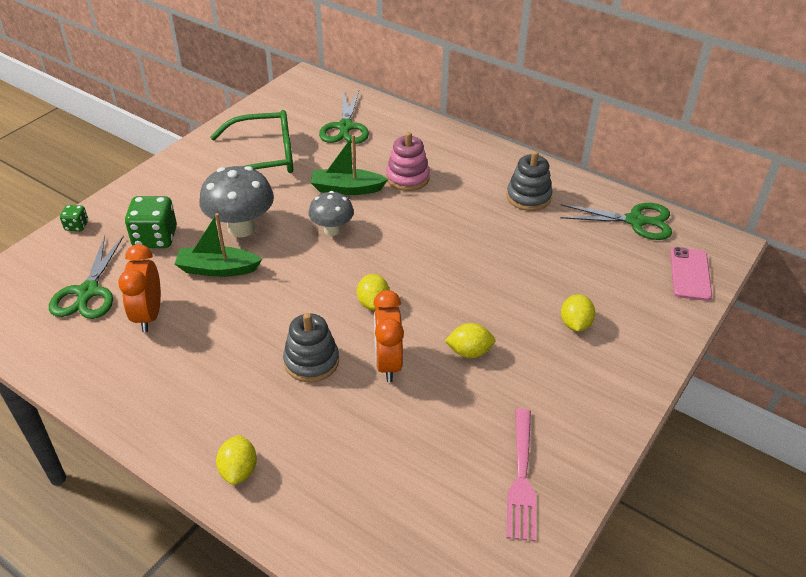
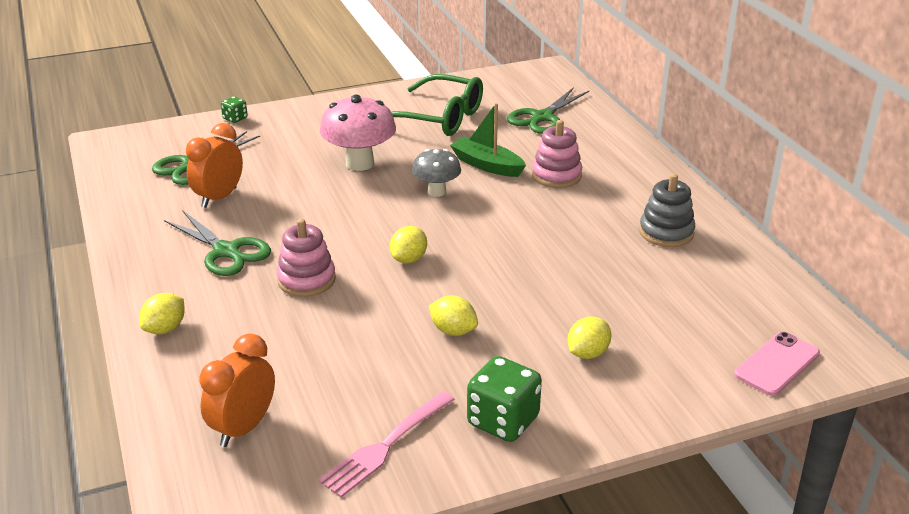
camera: 35 degrees right, 10 degrees down
green dice [125,196,177,248] -> green dice moved to [467,356,542,442]
green boat [175,213,262,277] -> none
grey mushroom [199,166,274,238] -> pink mushroom [320,95,396,171]
grey stacking toy [283,313,339,382] -> pink stacking toy [276,219,336,297]
orange clock [373,290,404,382] -> orange clock moved to [200,333,275,447]
green scissors [560,203,672,240] -> green scissors moved to [164,210,271,276]

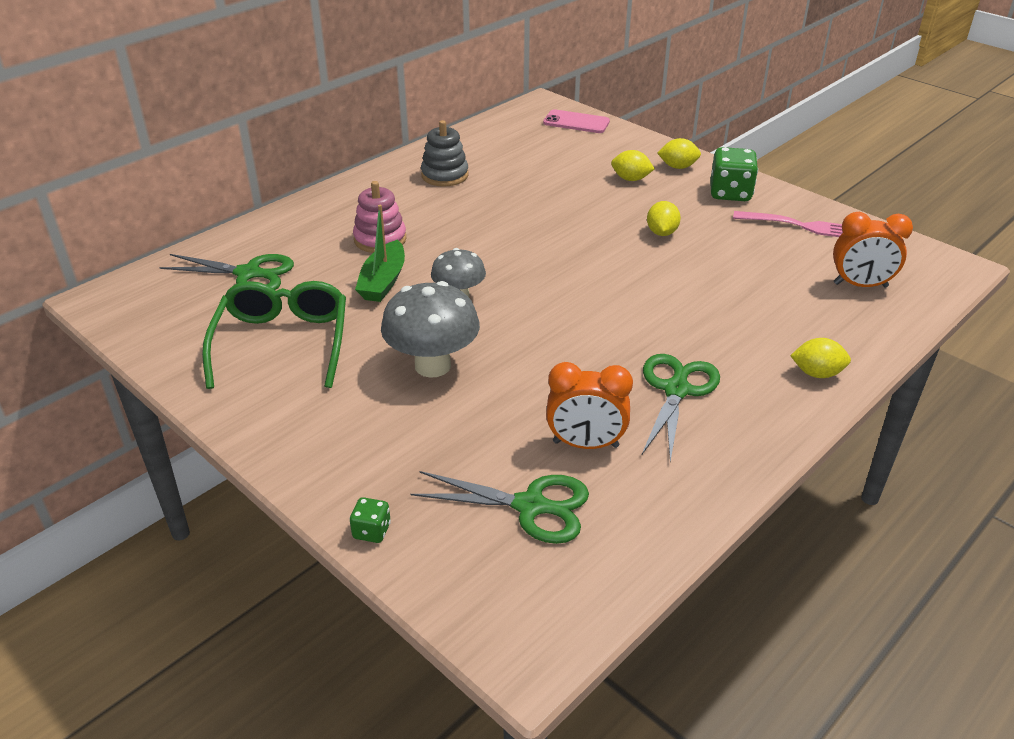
camera: 115 degrees left, 5 degrees up
pink stacking toy [276,219,336,297] -> none
pink mushroom [320,95,396,171] -> grey mushroom [381,281,480,378]
yellow lemon [390,226,427,264] -> yellow lemon moved to [658,138,701,169]

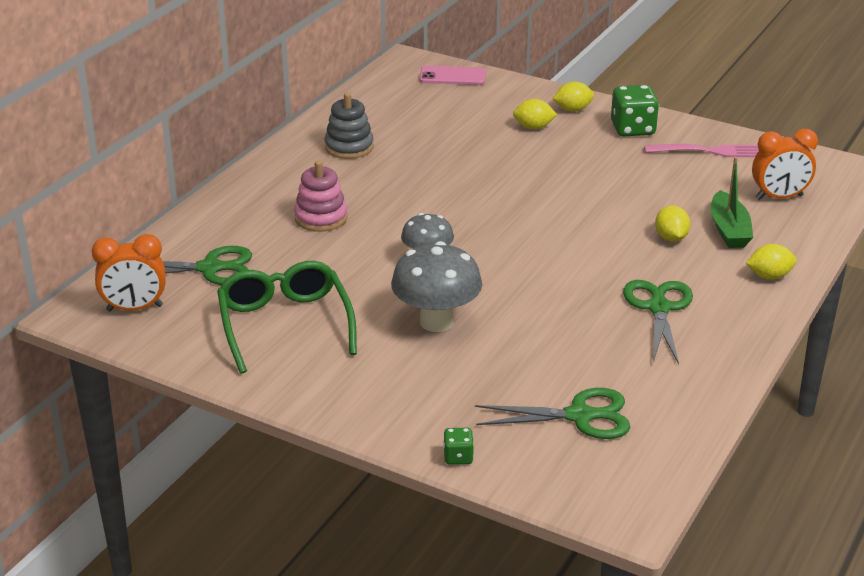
camera: 15 degrees left, 5 degrees down
green boat [355,205,405,302] -> green boat moved to [710,157,753,248]
orange clock [546,362,633,449] -> orange clock moved to [91,234,165,312]
yellow lemon [647,201,681,236] -> yellow lemon moved to [655,205,690,242]

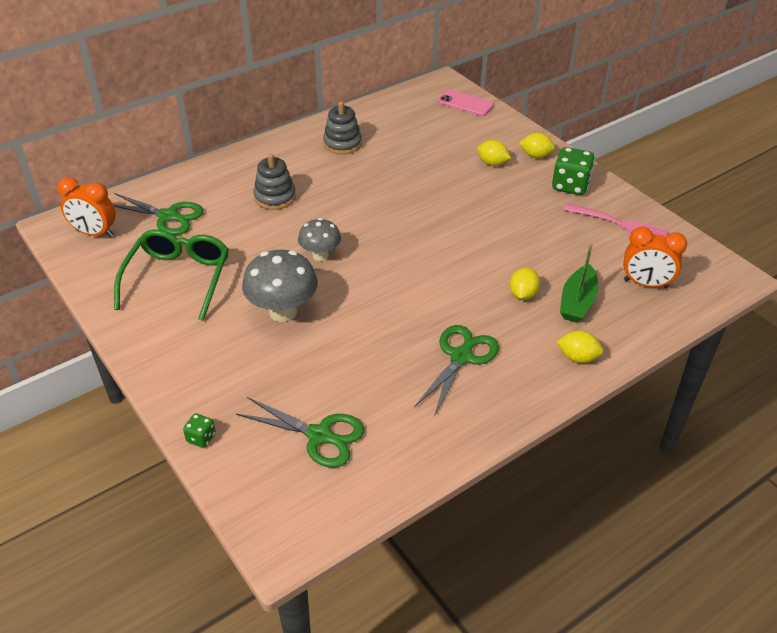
camera: 25 degrees right, 10 degrees up
pink stacking toy [294,161,348,232] -> grey stacking toy [254,154,296,210]

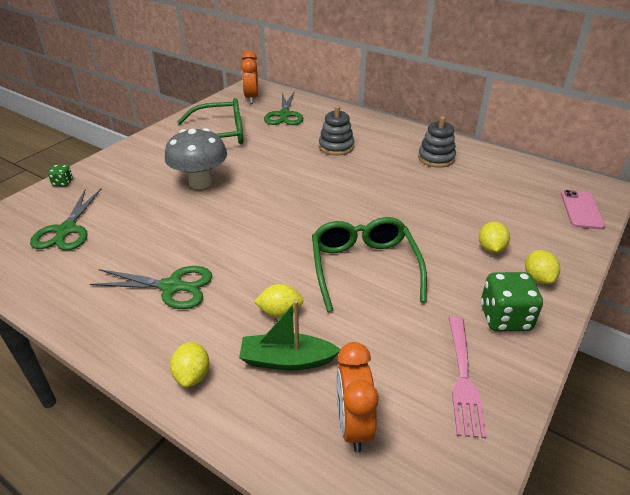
camera: 70 degrees right, 5 degrees down
grey mushroom [298,218,341,261] -> none
none -> green glasses [312,217,427,312]

